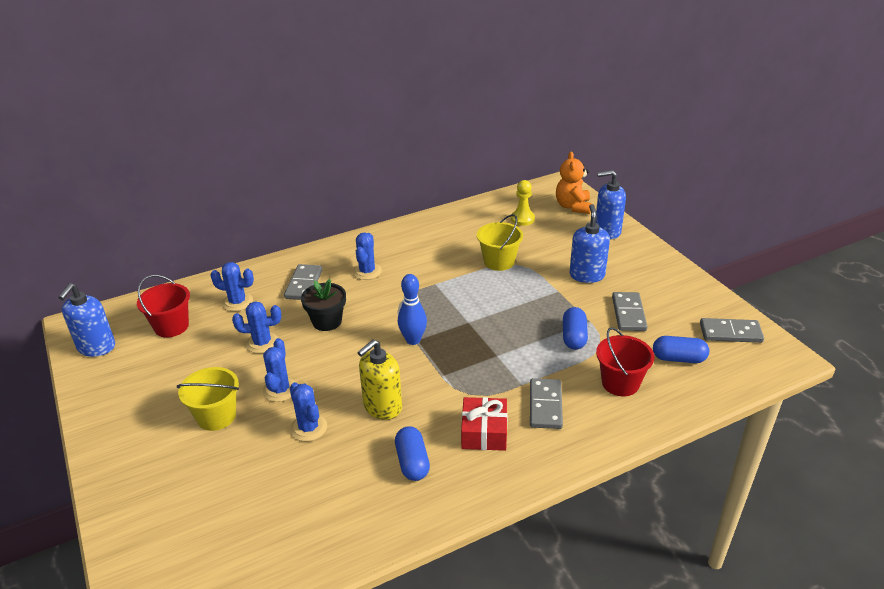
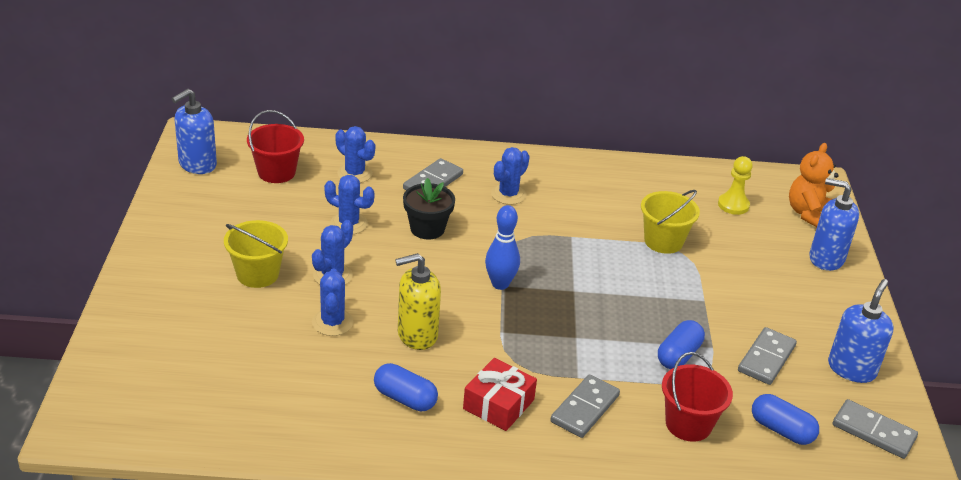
camera: 25 degrees right, 0 degrees up
blue capsule [395,426,430,481] -> blue capsule turned 75 degrees counterclockwise [374,363,438,411]
blue soap dispenser [569,204,610,283] -> blue soap dispenser moved to [828,279,894,383]

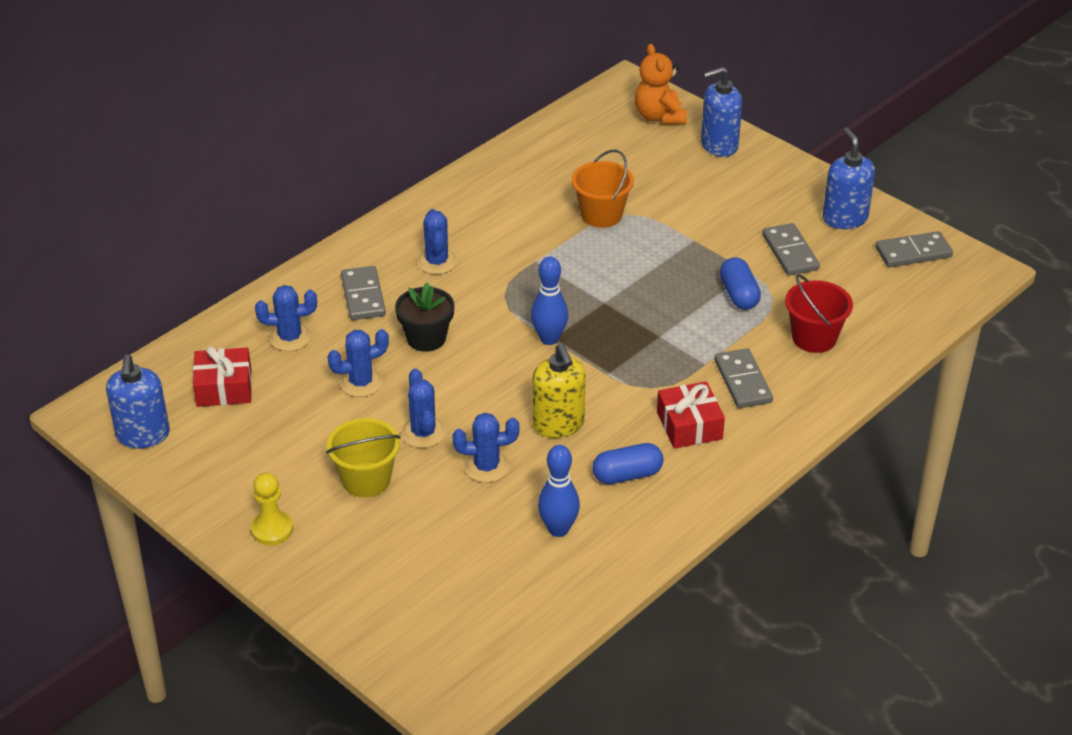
camera: 45 degrees left, 5 degrees up
red bucket [247,110,304,183] -> red gift [193,346,252,407]
blue cactus [312,268,354,336] -> blue cactus turned 45 degrees counterclockwise [452,413,519,483]
yellow soap dispenser [395,253,441,350] -> yellow soap dispenser turned 45 degrees counterclockwise [532,344,586,438]
yellow bucket [641,190,700,254] -> orange bucket [572,150,634,228]
yellow pawn [718,156,753,215] -> yellow pawn moved to [251,473,293,545]
blue capsule [752,394,819,445] -> none
none -> blue bowling pin [538,445,580,537]

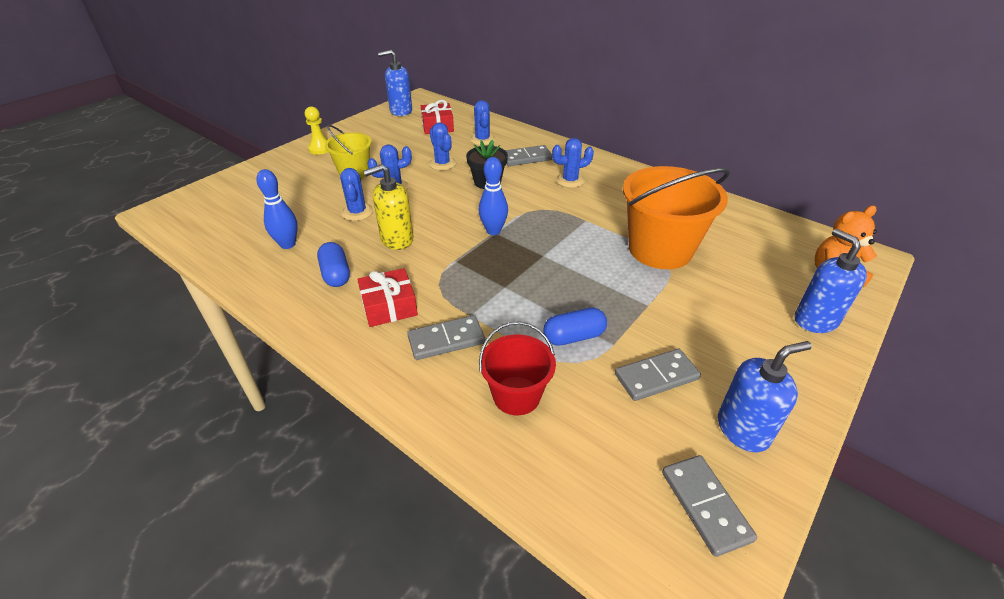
camera: 85 degrees right, 0 degrees up
orange bucket [572,150,634,228] -> orange bucket [623,166,730,269], size x1.74

